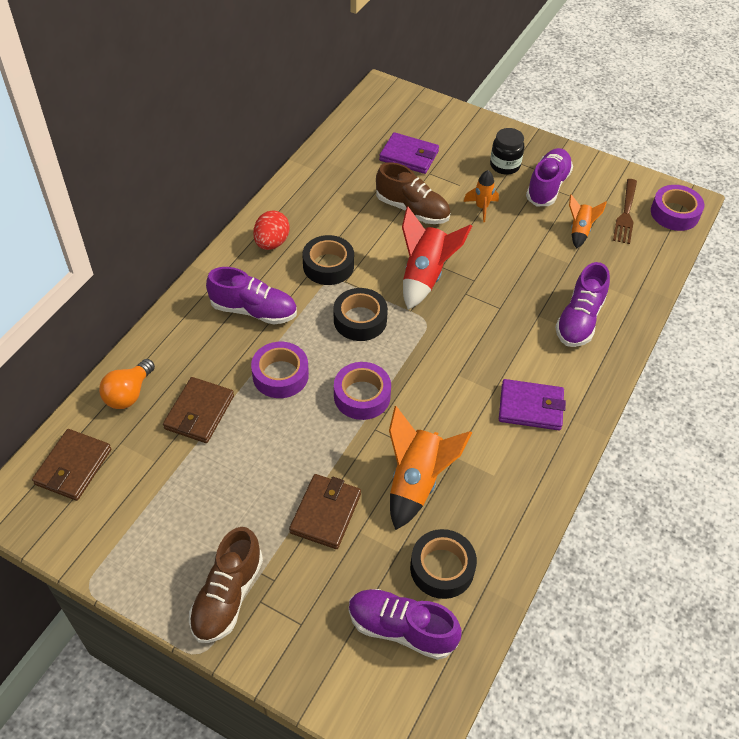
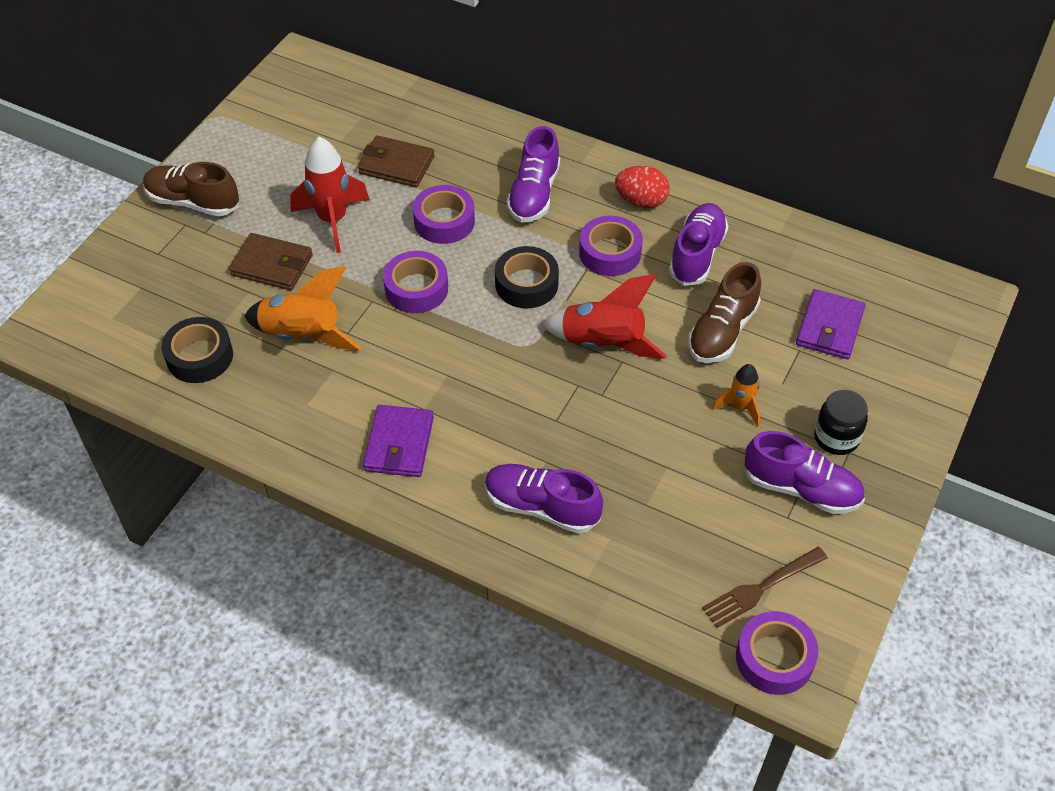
camera: 90 degrees right, 0 degrees up
brown wallet [32,429,111,501] -> none
orange light bulb [99,359,155,409] -> none
black tape [302,235,354,285] -> purple tape [579,216,643,276]
purple shoe [349,589,462,660] -> purple shoe moved to [669,203,729,286]
orange rocket [569,194,607,249] -> none
brown fork [613,179,637,244] -> brown fork turned 45 degrees counterclockwise [702,547,828,628]
none -> red rocket [290,137,370,253]

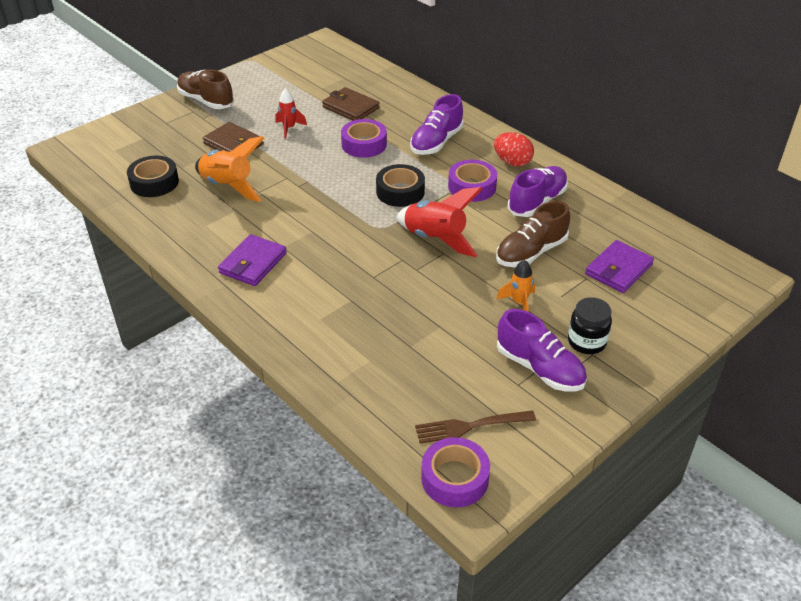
camera: 20 degrees right, 10 degrees down
red rocket [290,137,370,253] -> red rocket [275,88,307,139], size x0.56
purple tape [383,251,448,313] -> none
purple shoe [485,464,603,533] -> none

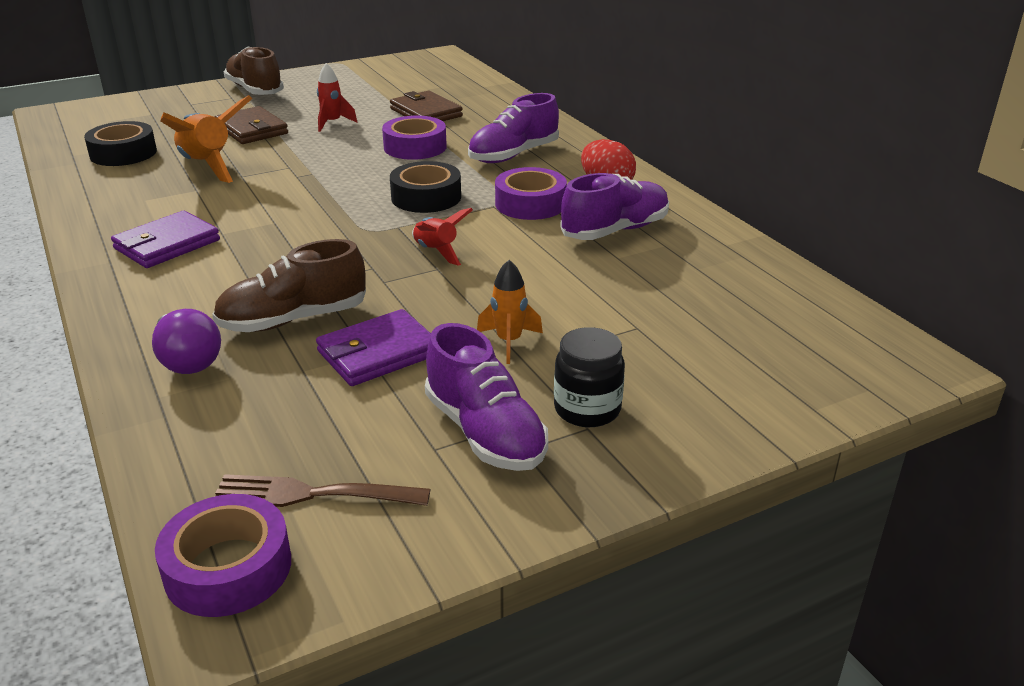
camera: 15 degrees right, 10 degrees down
red rocket [396,187,482,257] -> red rocket [412,208,473,266], size x0.56
brown shoe [496,201,570,268] -> brown shoe moved to [212,239,366,332]
purple wallet [585,240,654,293] -> purple wallet moved to [316,309,431,386]
none -> purple light bulb [152,309,221,374]

